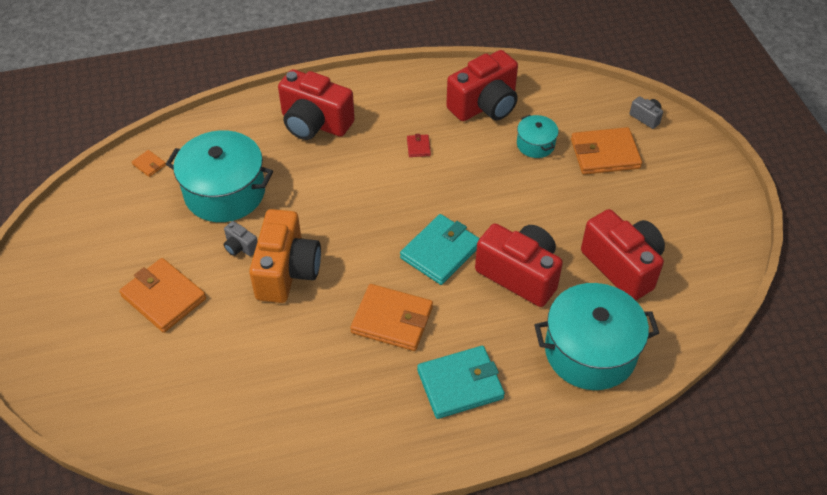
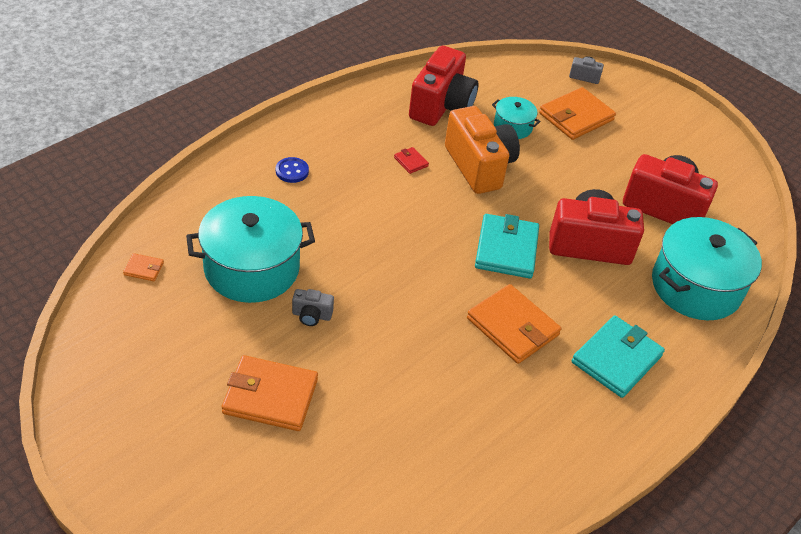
camera: 35 degrees left, 5 degrees down
orange camera [249,209,321,303] -> orange camera moved to [445,106,520,194]
red camera [278,69,355,140] -> blue button [276,157,309,183]
orange wallet [350,284,433,351] -> orange wallet turned 60 degrees clockwise [467,284,561,364]

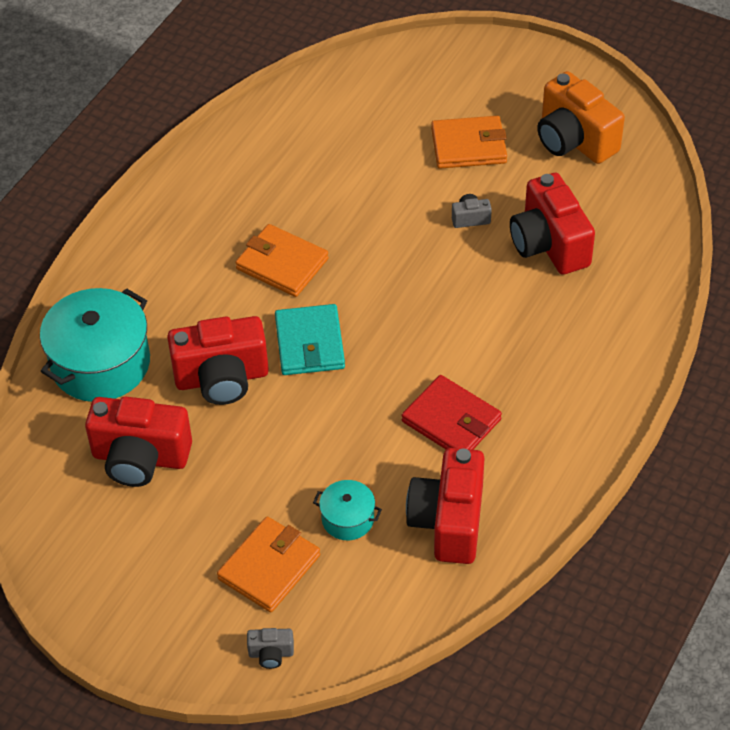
camera: 170 degrees right, 5 degrees up
orange wallet [123,253,164,281] -> none
turquoise pot [186,196,315,303] -> red camera [510,173,595,275]
blue button [276,157,309,183] -> none
red wallet [394,147,429,174] -> red wallet [402,375,502,450], size x2.26
orange camera [445,106,520,194] -> orange camera moved to [537,71,625,164]
turquoise wallet [572,315,665,398] -> none

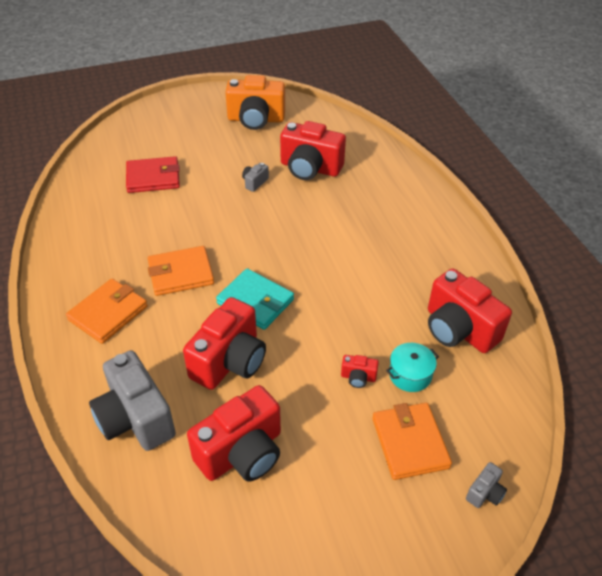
camera: 50 degrees left, 5 degrees down
turquoise pot [40,288,150,402] -> grey camera [89,350,176,451]
red wallet [402,375,502,450] -> red wallet moved to [126,156,180,193]
orange wallet [431,116,507,169] -> orange wallet moved to [66,279,148,344]
none -> red camera [341,355,379,388]

